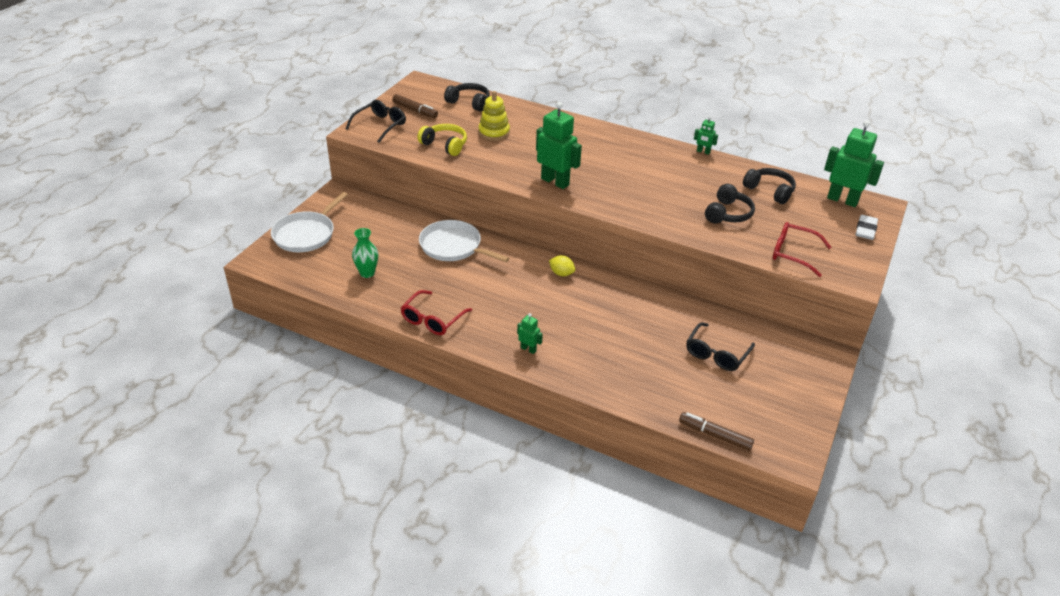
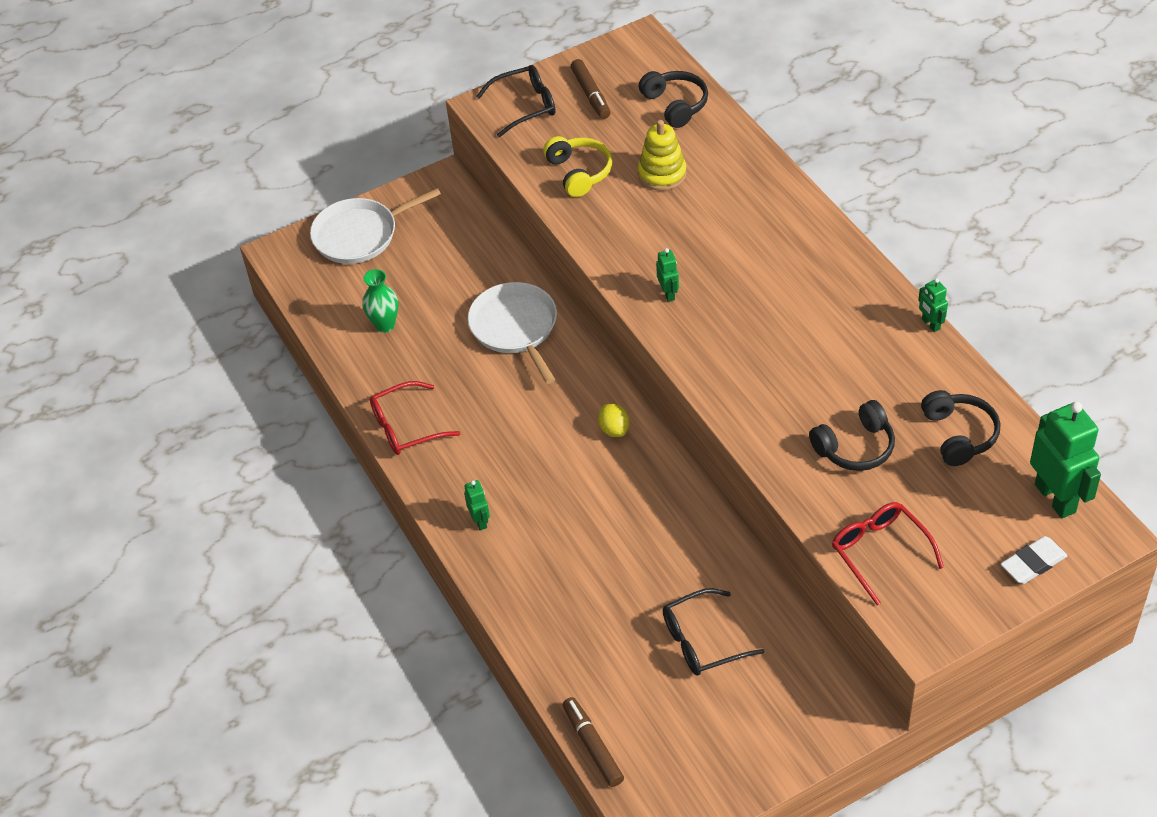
camera: 40 degrees right, 10 degrees up
green robot [536,102,582,189] -> green robot [656,248,679,302], size x0.48

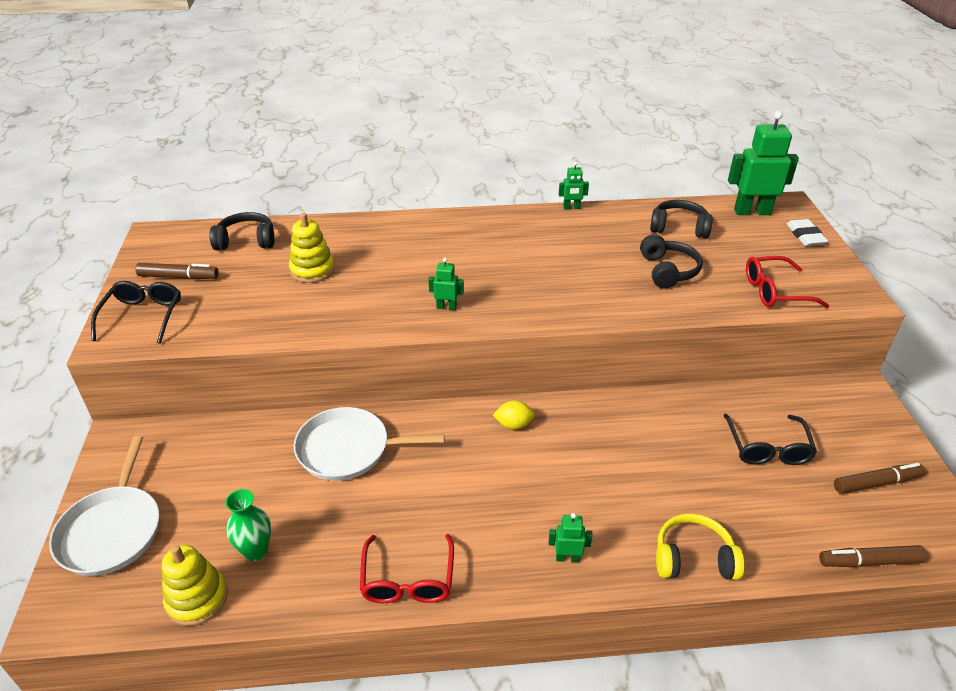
camera: 70 degrees left, 10 degrees down
yellow headphones [543,136,612,197] -> yellow headphones moved to [656,514,744,580]
none -> yellow stacking toy [162,545,228,626]
none -> brown marker [834,463,925,494]

